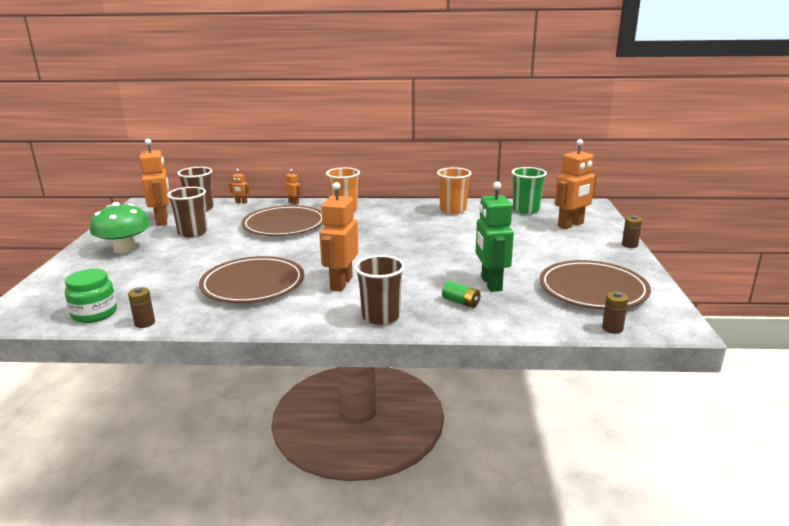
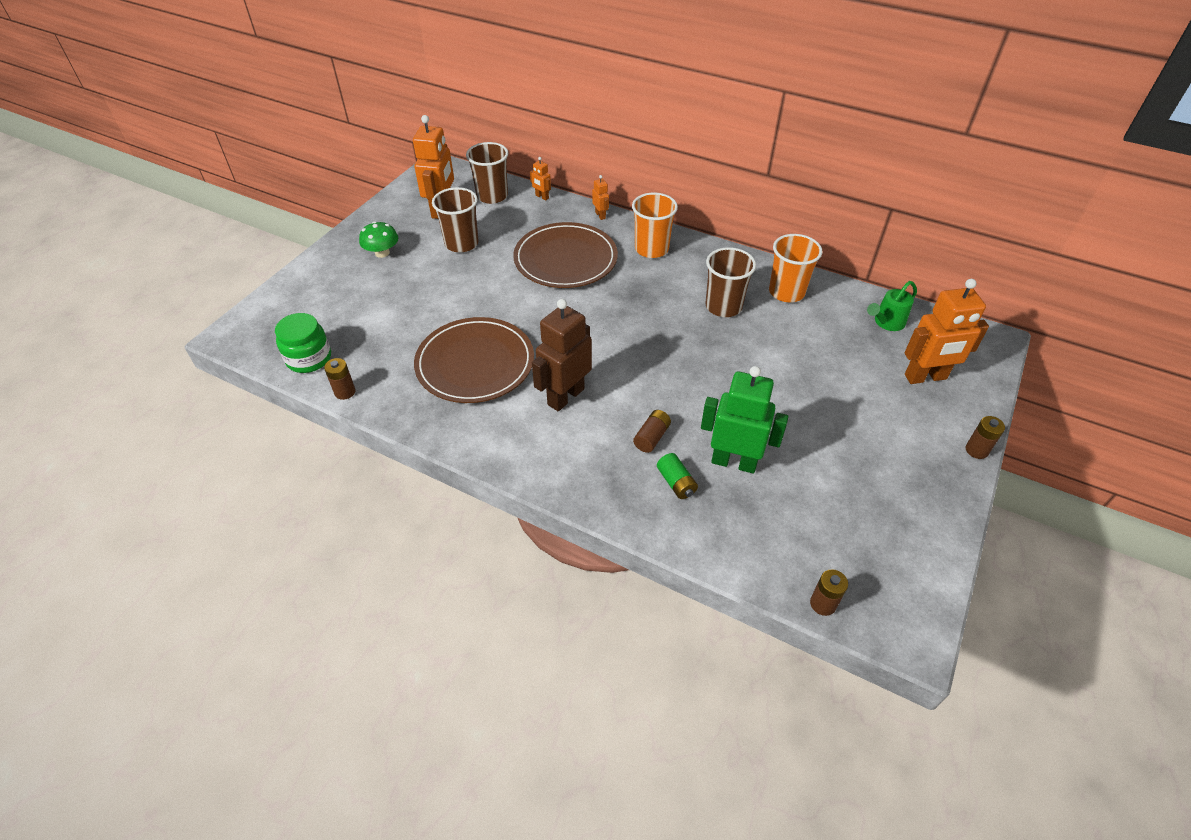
camera: 25 degrees right, 25 degrees up
green mushroom [90,202,150,253] -> green mushroom [359,221,398,258], size x0.60
orange robot [319,182,358,291] -> brown robot [532,299,592,411]
brown cup [355,255,405,325] -> brown cup moved to [706,247,756,317]
green robot [476,182,514,292] -> green robot turned 90 degrees clockwise [701,366,788,473]
green cup [512,167,547,214] -> green watering can [867,281,917,331]
brown plate [540,260,651,309] -> none
none -> brown battery [633,410,671,453]

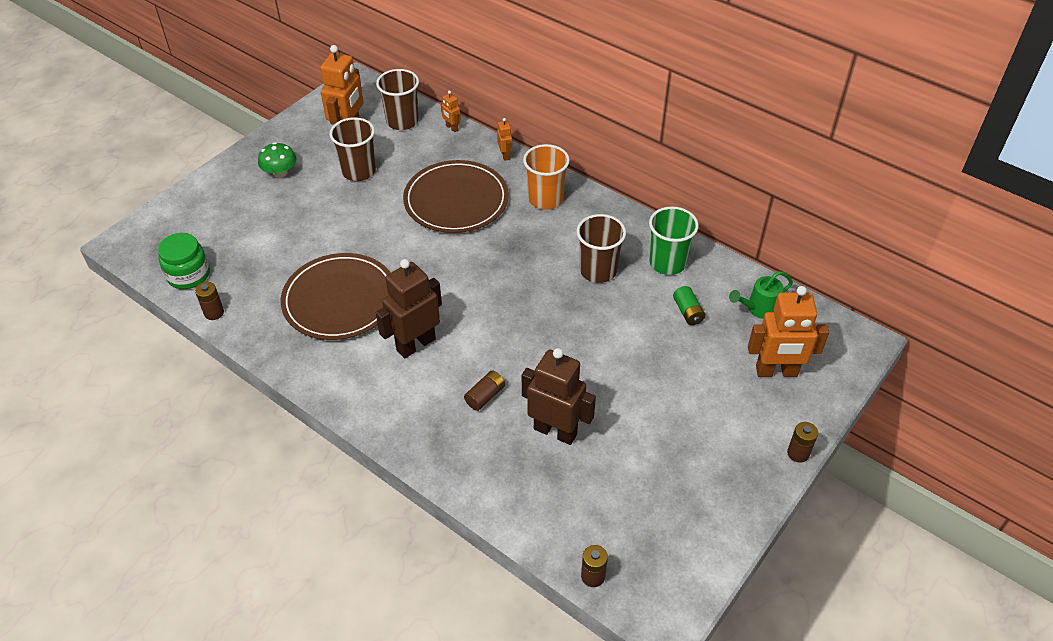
camera: 10 degrees right, 0 degrees up
green battery [657,453,698,499] -> green battery moved to [673,286,705,325]
green robot [701,366,788,473] -> brown robot [522,348,596,445]
orange cup [769,234,822,302] -> green cup [649,206,699,275]

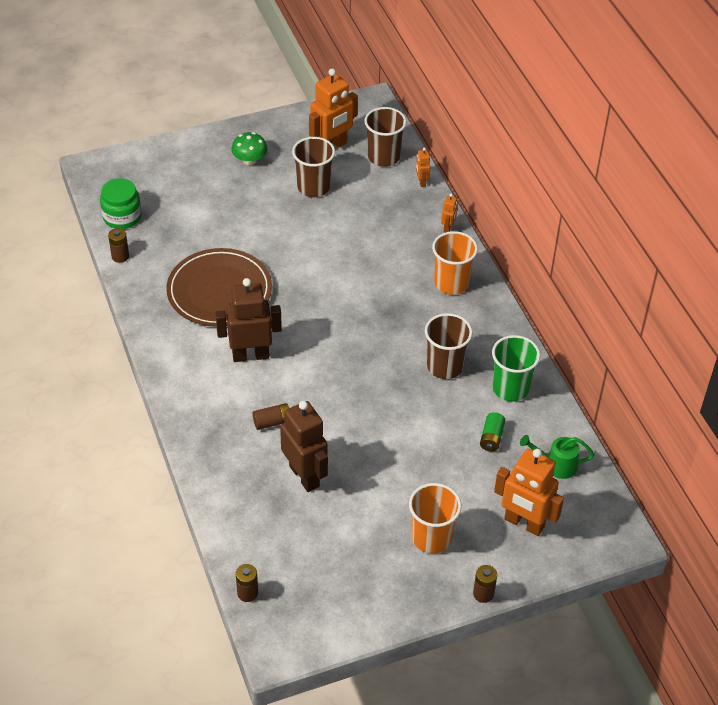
camera: 30 degrees right, 0 degrees up
brown plate [403,160,509,233] -> none
none -> orange cup [409,483,461,554]

